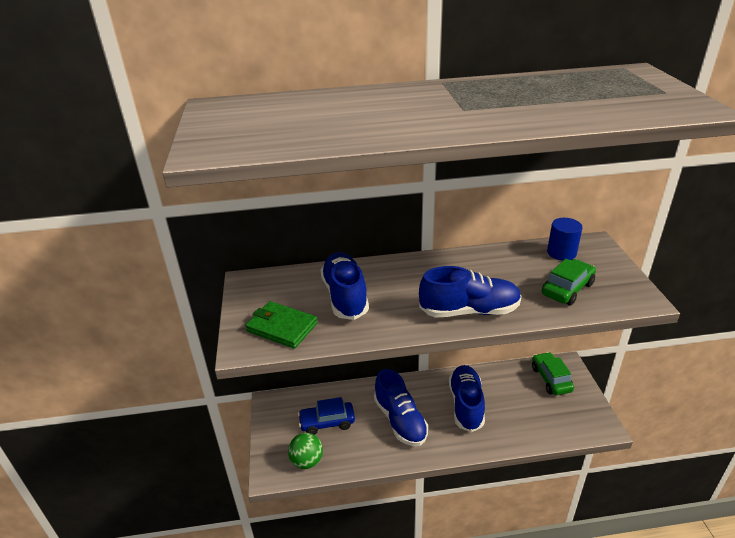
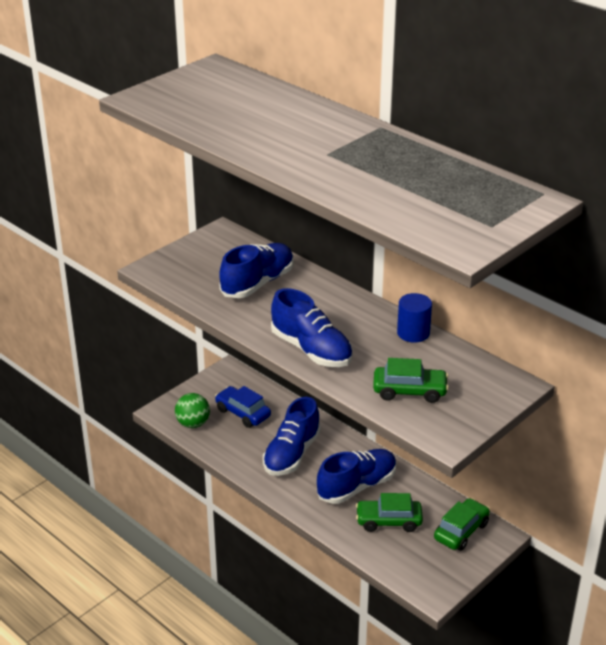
camera: 50 degrees right, 0 degrees up
green wallet [245,301,318,349] -> none
blue cylinder [547,218,583,261] -> blue cylinder moved to [397,293,432,343]
none -> green car [356,493,423,532]

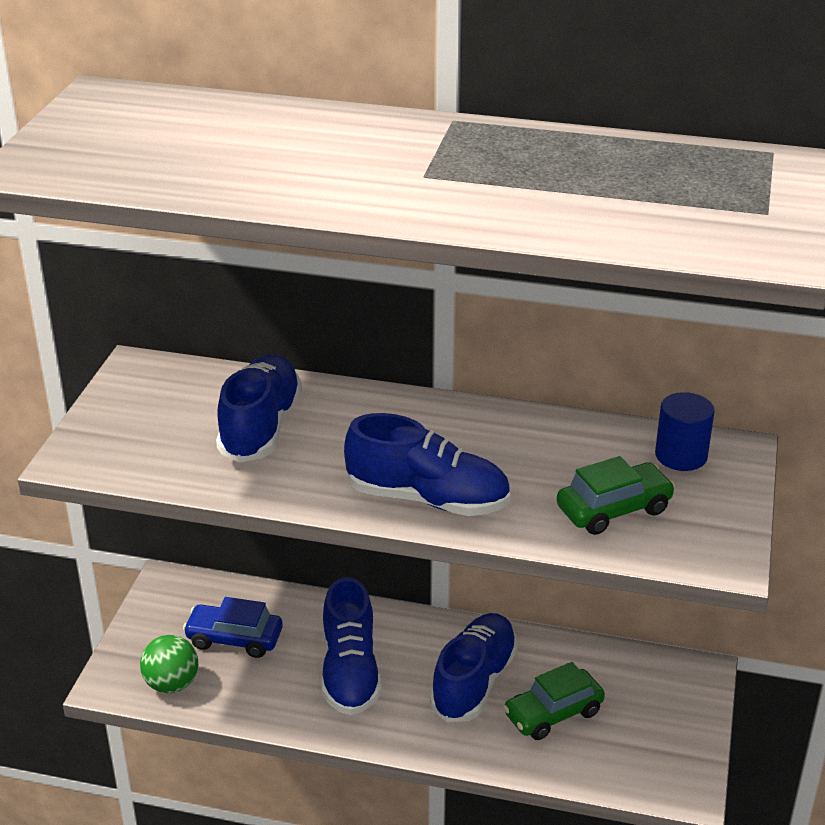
camera: 30 degrees left, 0 degrees up
blue cylinder [397,293,432,343] -> blue cylinder moved to [655,392,715,471]
green car [434,498,490,551] -> none

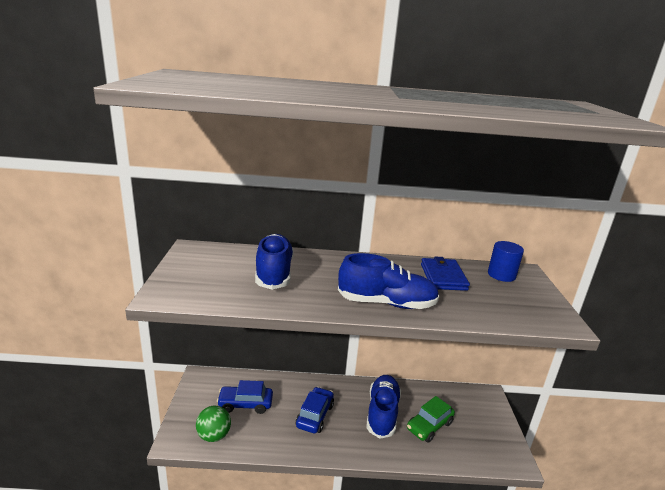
camera: 15 degrees left, 10 degrees down
blue shoe [321,577,382,715] -> blue car [296,387,334,433]
green car [557,456,676,535] -> none
none -> blue wallet [421,257,470,291]

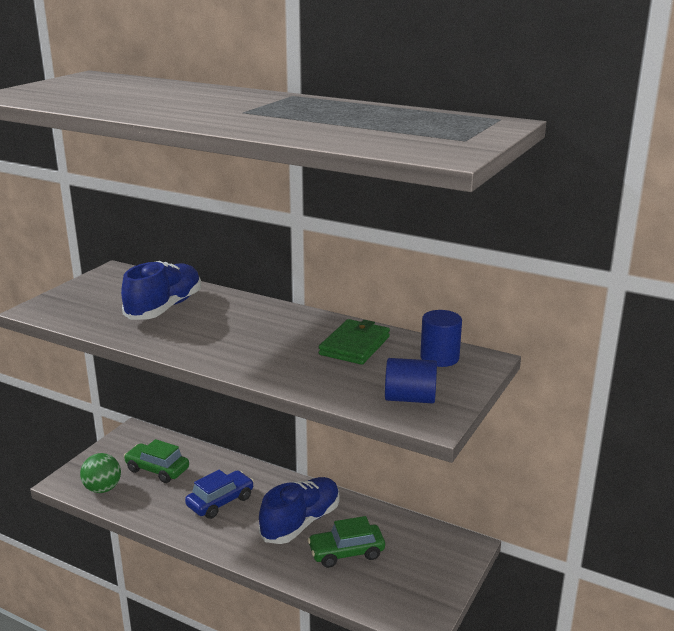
camera: 30 degrees right, 0 degrees up
blue car [217,380,273,414] -> green car [124,439,189,483]
blue shoe [338,253,439,309] -> none
blue wallet [421,257,470,291] -> green wallet [319,319,390,365]
none -> blue cylinder [385,358,437,403]

